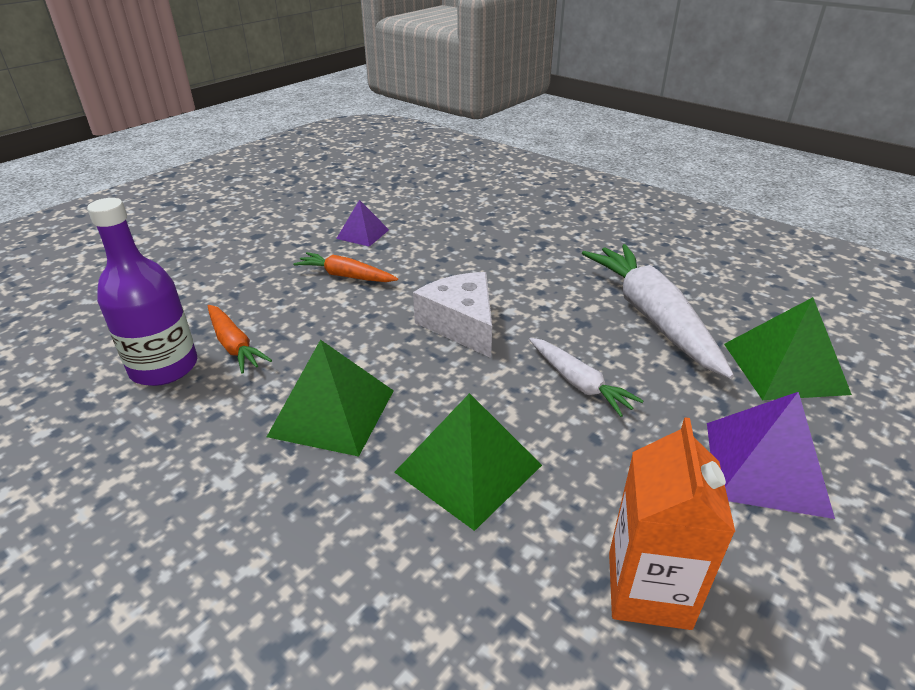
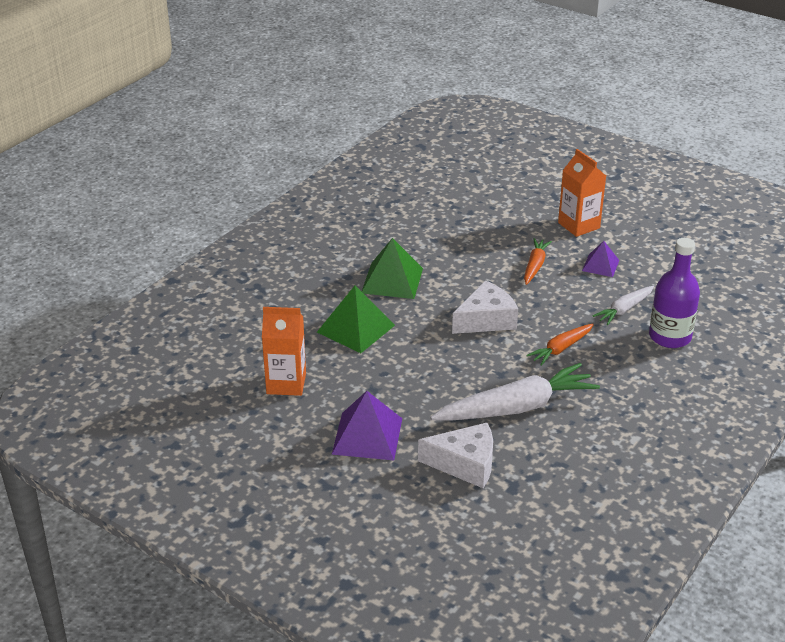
camera: 85 degrees right, 0 degrees up
purple bottle [87,198,197,386] -> purple bottle moved to [649,238,700,348]
orange carrot [208,305,272,374] -> orange carrot moved to [526,324,594,366]
white carrot [529,338,644,417] -> white carrot moved to [593,286,654,325]
green pyramid [724,297,852,400] -> white cheese [418,423,493,488]
none -> orange carton [558,149,606,237]

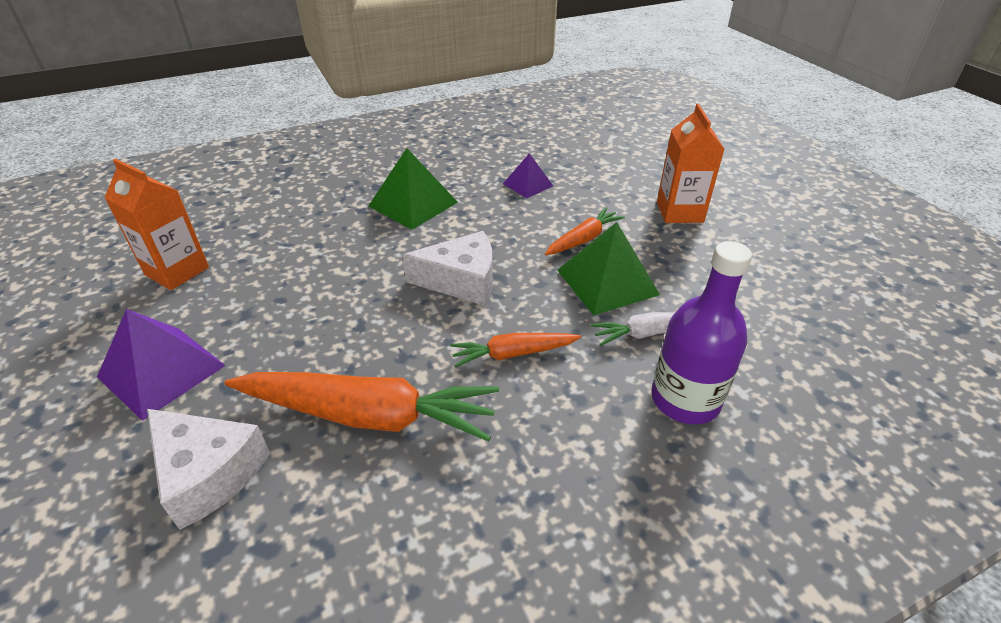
camera: 30 degrees right, 5 degrees up
green pyramid [317,285,395,353] -> green pyramid moved to [557,222,660,316]
white carrot [430,363,600,421] -> orange carrot [225,372,499,442]
purple pyramid [582,241,619,277] -> purple pyramid moved to [503,153,553,198]

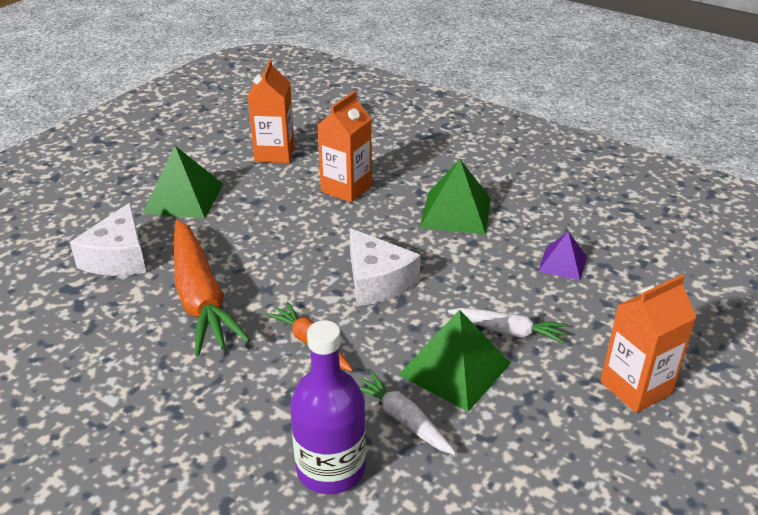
camera: 60 degrees right, 5 degrees down
purple pyramid [97,309,226,421] -> green pyramid [143,146,223,219]
orange carrot [545,207,625,256] -> white carrot [448,308,568,344]
none -> orange carton [318,91,372,202]

